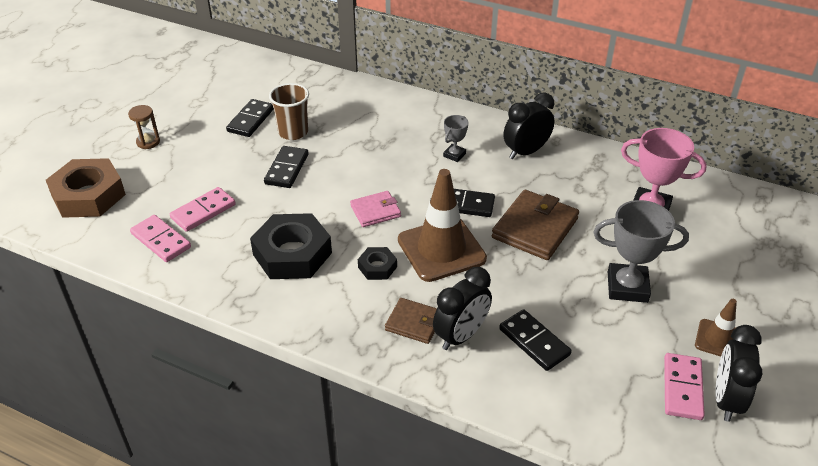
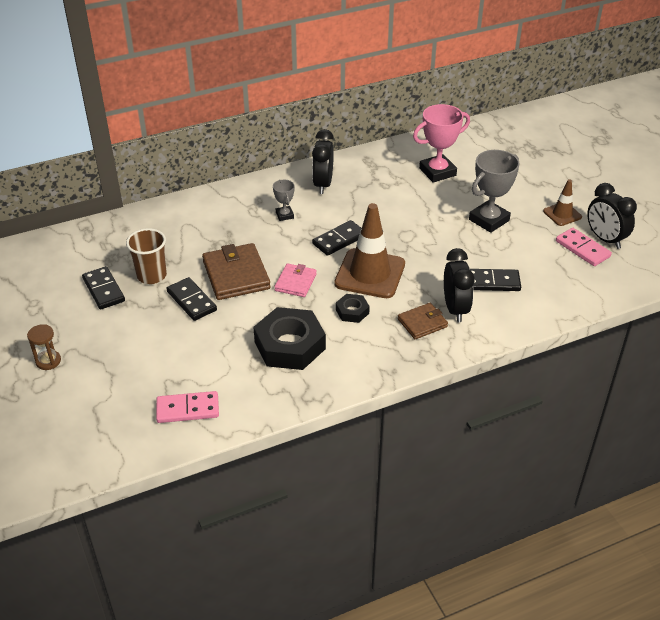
camera: 50 degrees left, 0 degrees up
brown nut [46,158,126,218] -> none
pink domino [170,187,236,232] -> none
brown wallet [492,190,579,260] -> brown wallet moved to [202,243,271,300]

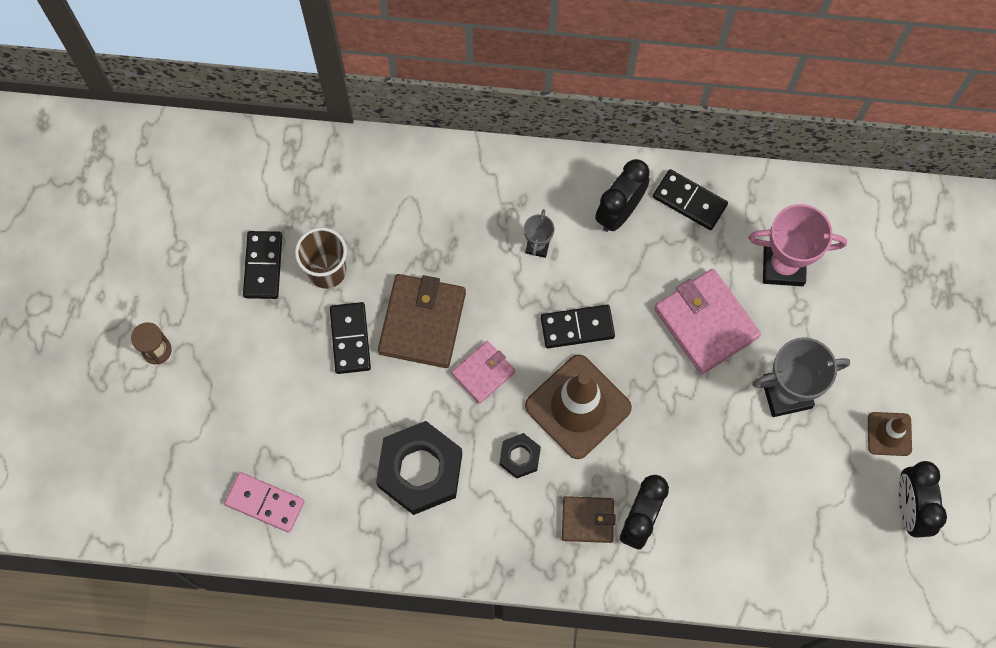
camera: 30 degrees right, 30 degrees up
black domino [470,269,521,291] -> black domino moved to [653,169,728,230]
pink domino [556,228,612,266] -> none
none -> pink wallet [654,269,761,374]

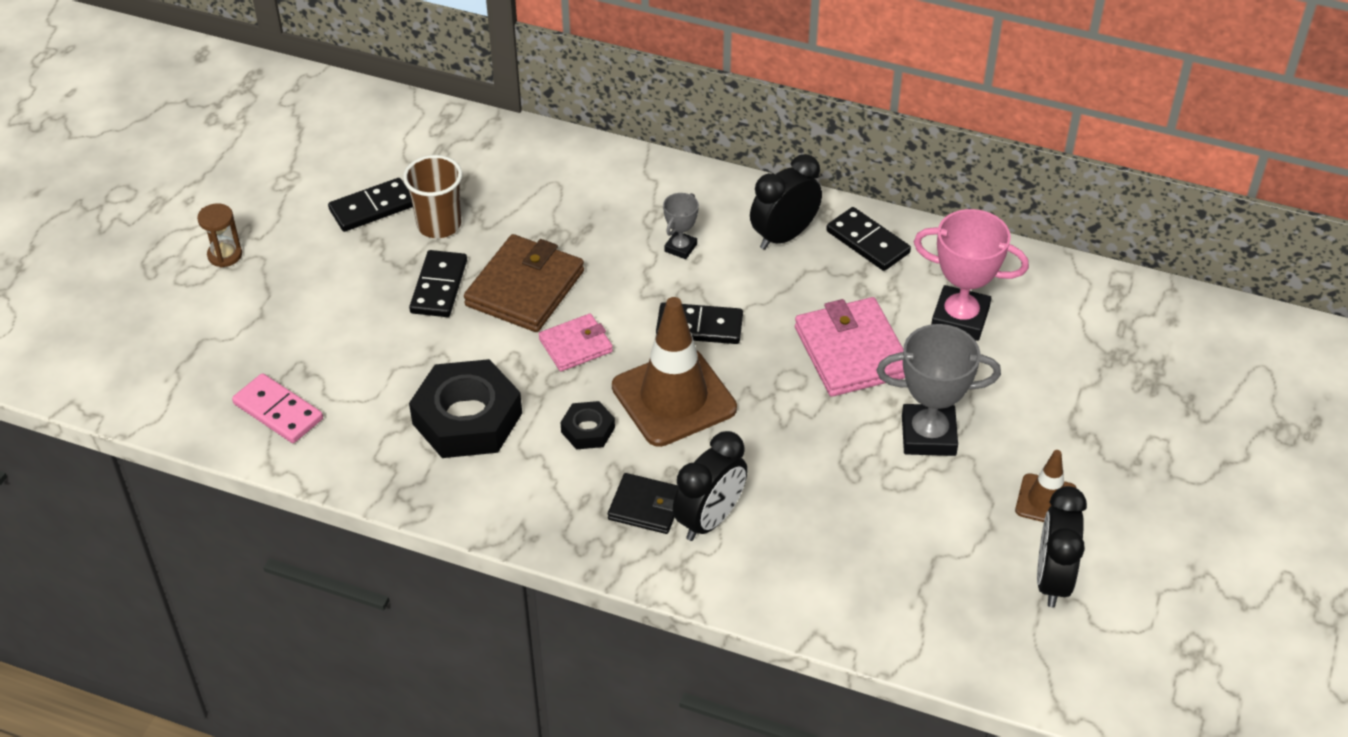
camera: 15 degrees right, 25 degrees down
black domino [243,231,282,299] -> black domino turned 45 degrees clockwise [328,178,413,232]
brown wallet [562,496,615,543] -> black wallet [608,473,678,534]

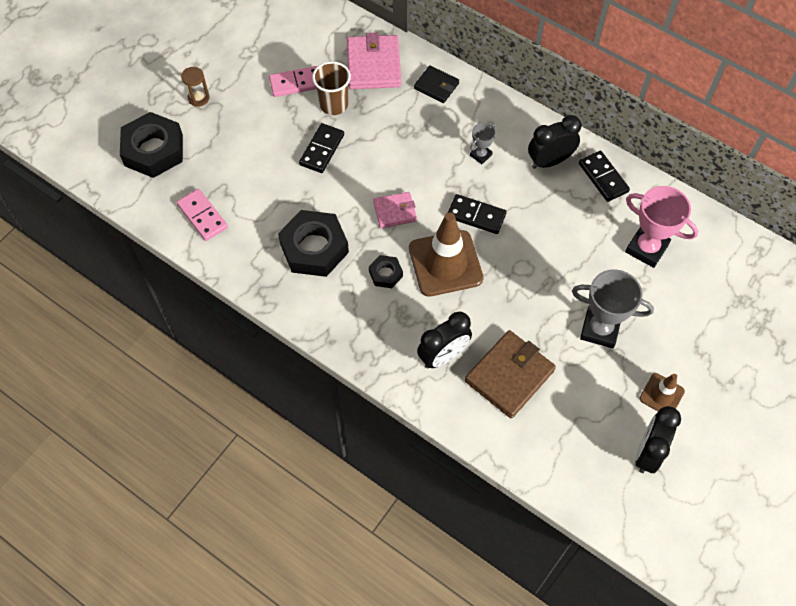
camera: 15 degrees right, 15 degrees up
black domino [328,178,413,232] -> pink domino [269,66,317,97]
brown wallet [464,234,584,332] -> brown wallet moved to [465,330,556,418]
black wallet [608,473,678,534] -> black wallet moved to [414,65,459,103]
pink wallet [795,297,905,397] -> pink wallet moved to [347,33,401,89]
none -> black nut [120,112,183,178]

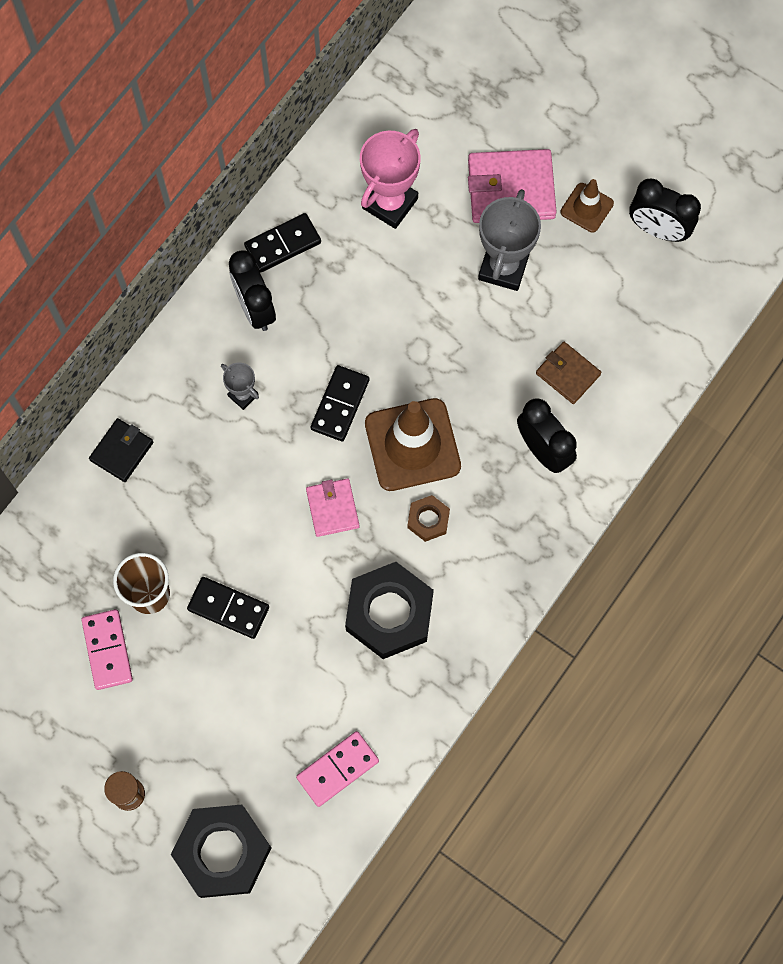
camera: 90 degrees left, 10 degrees up
pink wallet [347,33,401,89] -> pink wallet moved to [468,149,557,223]
black nut [369,255,403,288] -> brown nut [407,495,450,542]
brown wallet [465,330,556,418] -> brown wallet [536,342,601,404], size x0.59

